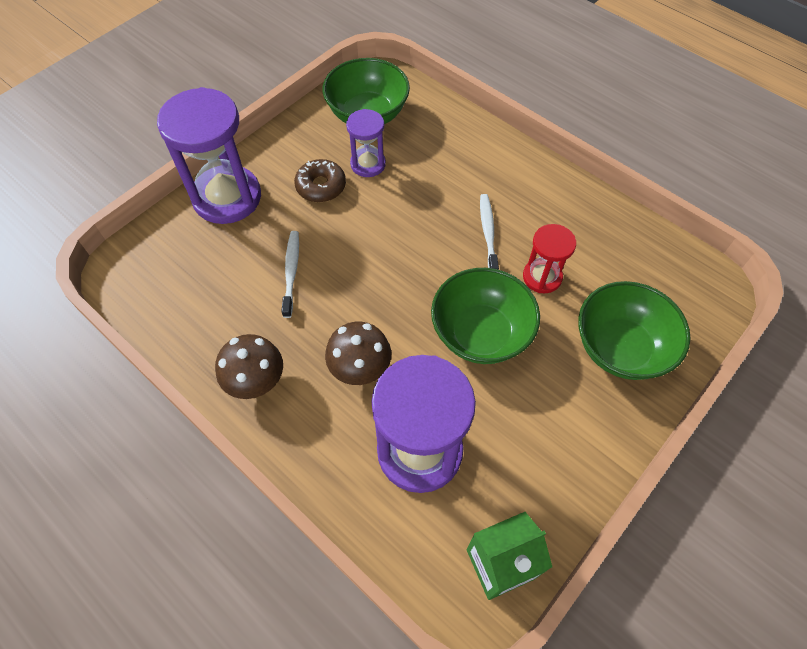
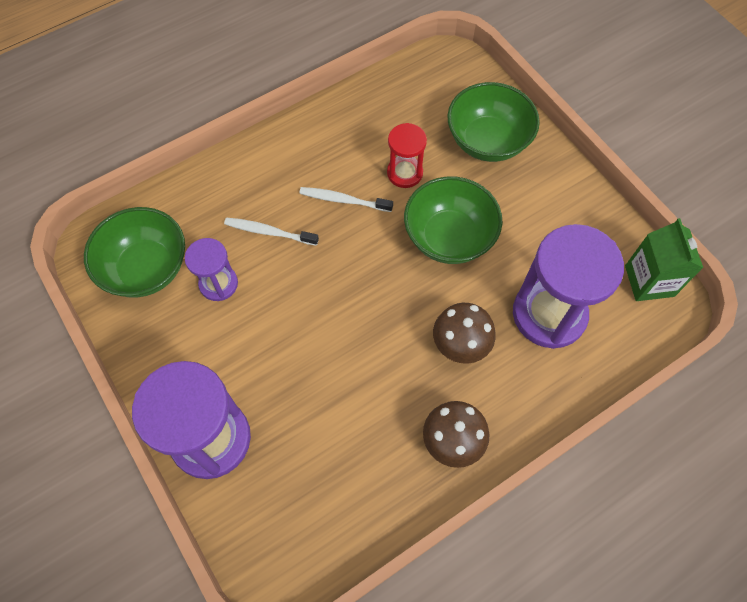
camera: 75 degrees left, 5 degrees up
white toothbrush [281,231,299,318] -> white toothbrush moved to [224,217,319,246]
brown donut [294,159,346,202] -> none

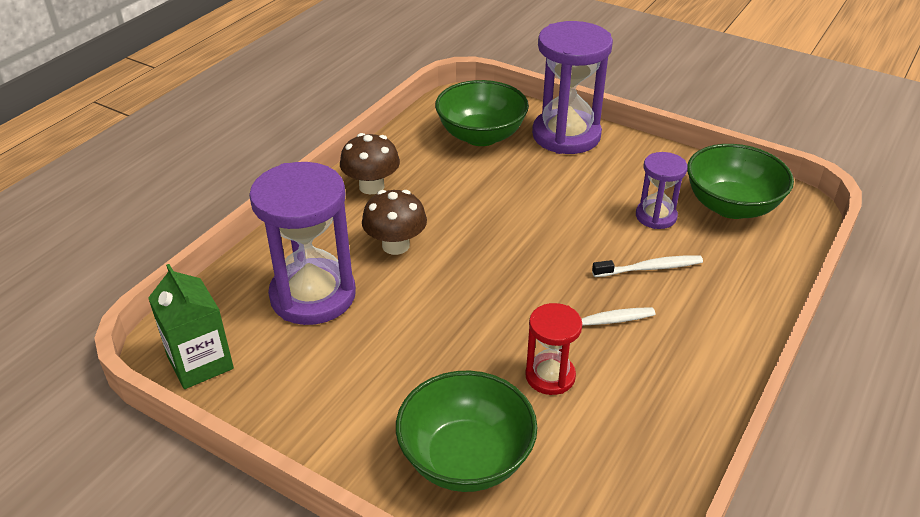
camera: 155 degrees right, 25 degrees down
green bowl [404,176,502,264] -> green bowl moved to [435,80,529,146]

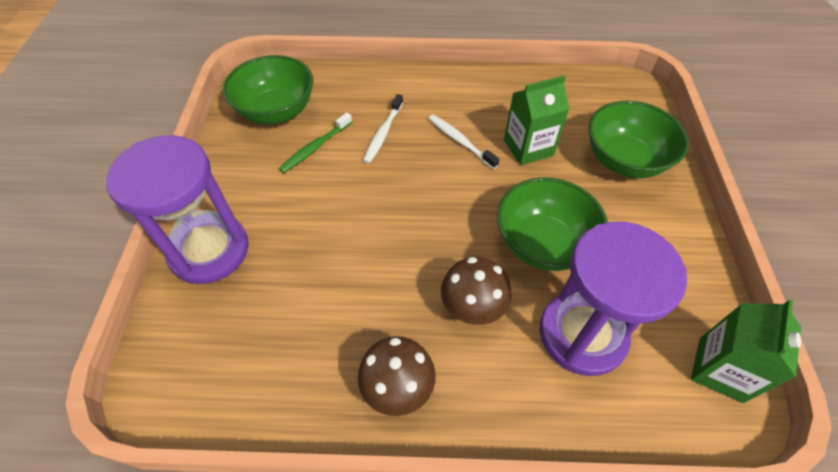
camera: 120 degrees left, 15 degrees up
green bowl [435,80,529,146] -> green bowl moved to [497,177,608,271]
red hourglass [525,303,582,395] -> green carton [504,76,570,165]
white toothbrush [592,256,703,277] -> white toothbrush turned 120 degrees counterclockwise [363,94,403,163]
purple hourglass [636,152,688,229] -> green toothbrush [279,113,352,173]

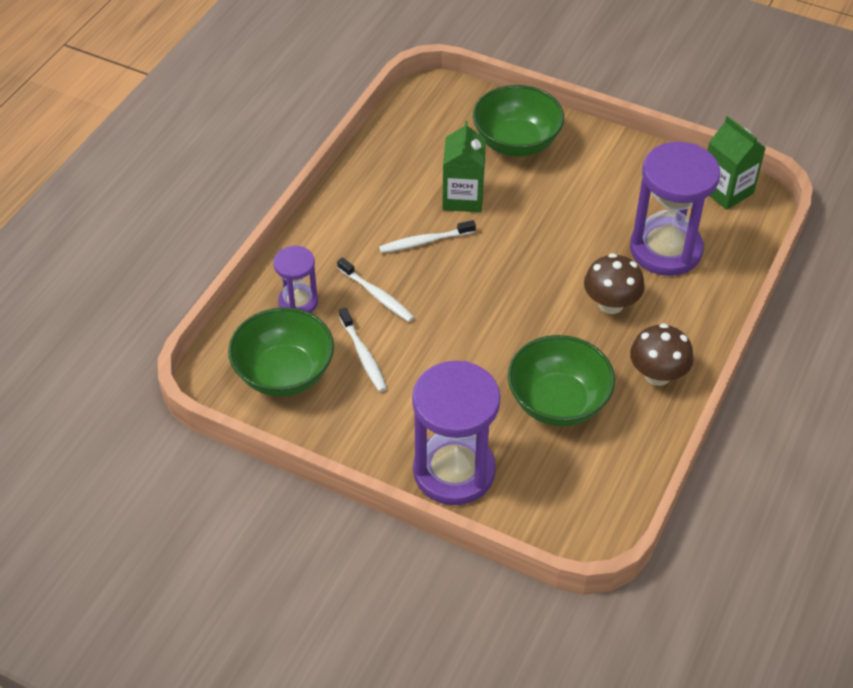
camera: 65 degrees left, 5 degrees down
green toothbrush [279,113,352,173] -> white toothbrush [339,307,387,392]
green bowl [497,177,608,271] -> green bowl moved to [508,335,615,427]
none -> purple hourglass [273,246,318,313]

